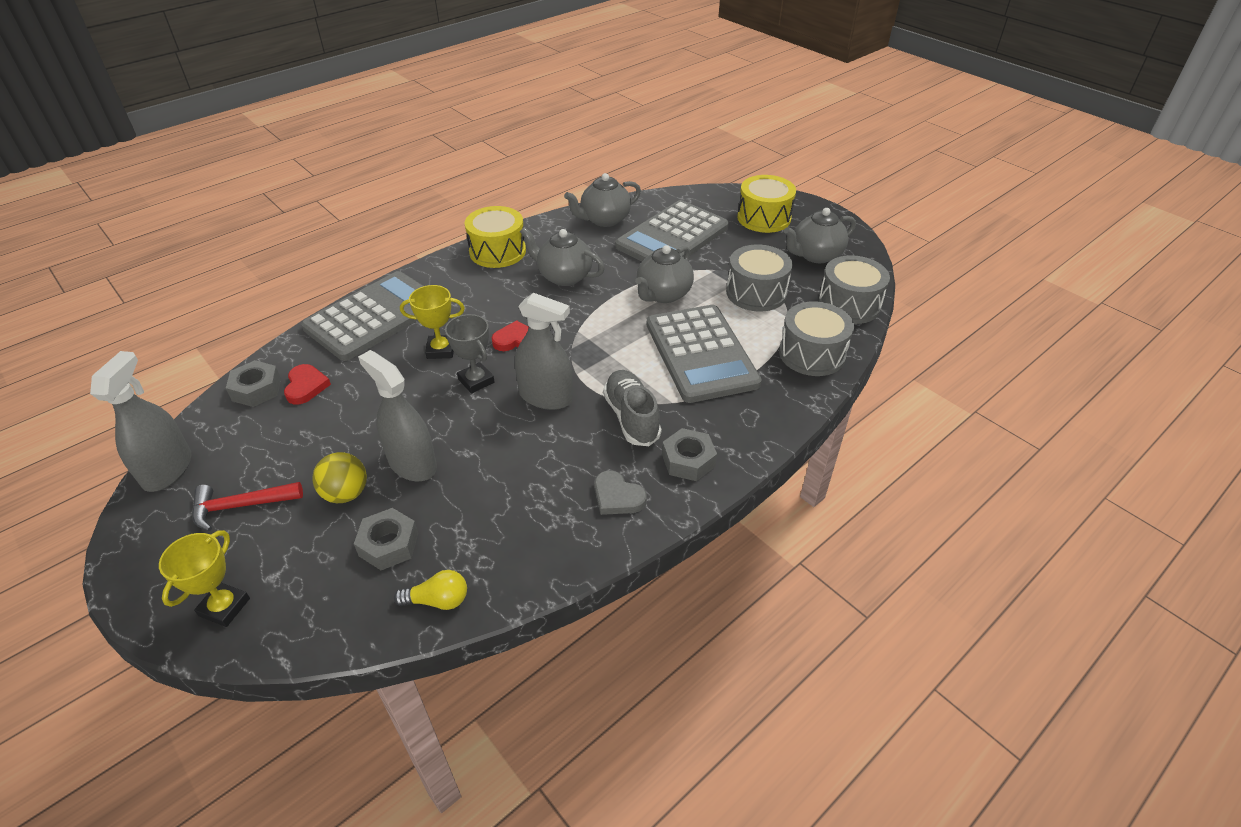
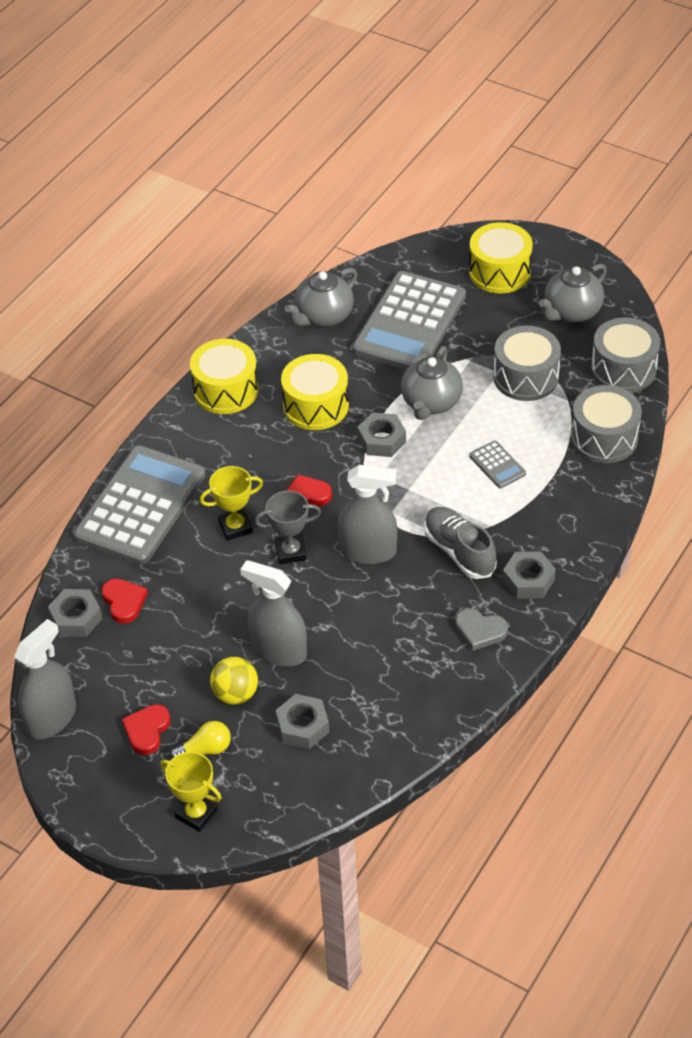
camera: 15 degrees left, 5 degrees up
grey spray bottle [90,351,191,492] -> grey spray bottle turned 45 degrees clockwise [14,619,76,740]
yellow trophy [159,530,250,627] -> yellow trophy turned 60 degrees counterclockwise [160,752,222,832]
red hammer [192,482,303,531] -> red heart [122,704,171,755]
yellow light bulb [394,570,467,610] -> yellow light bulb moved to [170,721,231,760]
grey trophy [445,314,494,394] -> grey trophy turned 45 degrees counterclockwise [255,491,321,564]
grey teapot [520,227,605,286] -> yellow drum [281,354,349,430]
grey calculator [647,305,762,403] -> grey calculator [469,440,526,488], size x0.41
none -> grey nut [357,413,406,457]

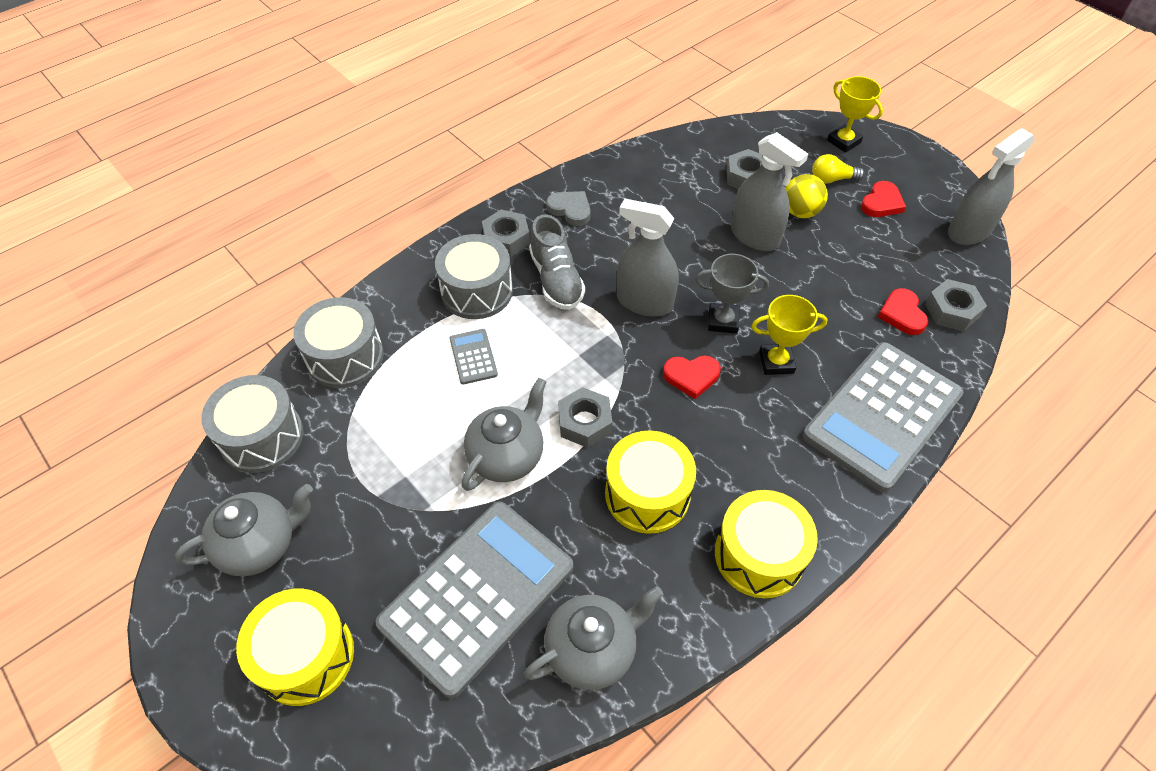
camera: 165 degrees left, 5 degrees up
grey drum [493,326,561,401] -> grey drum moved to [435,234,513,319]

